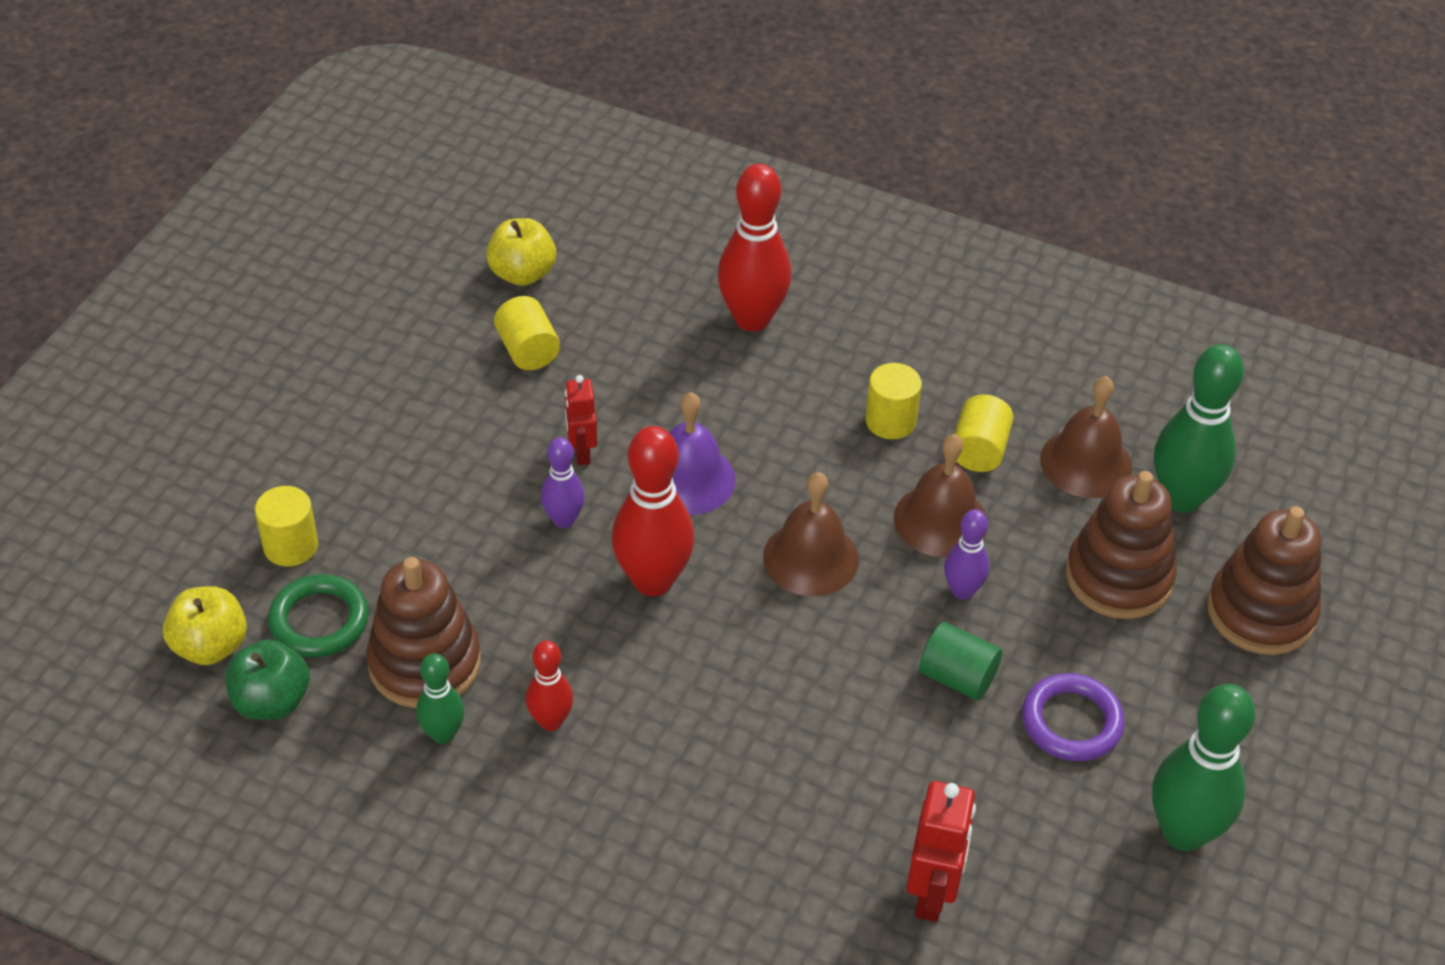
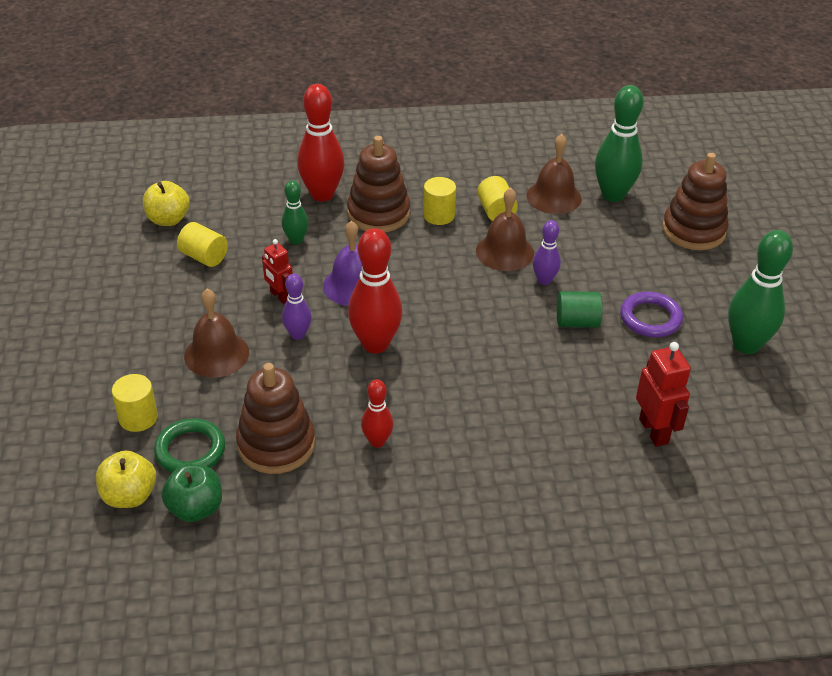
camera: 30 degrees left, 5 degrees down
green bowling pin [416,653,465,744] -> green bowling pin moved to [282,181,309,245]
brown bell [763,472,859,596] -> brown bell moved to [184,289,249,378]
brown stacking toy [1066,471,1177,619] -> brown stacking toy moved to [347,136,410,232]

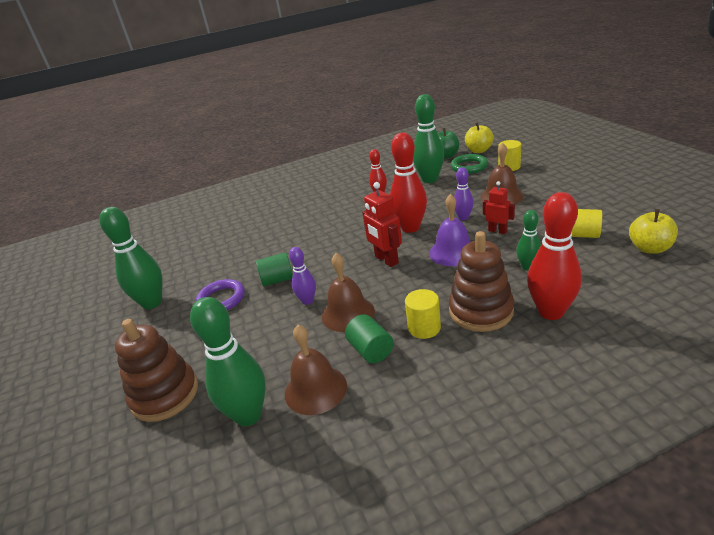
camera: 170 degrees right, 10 degrees down
brown stacking toy [236,363,315,474] -> green bowling pin [413,94,445,183]
yellow cylinder [477,176,518,221] -> green cylinder [345,314,394,363]
red robot [636,342,691,447] -> red robot moved to [362,182,402,267]

